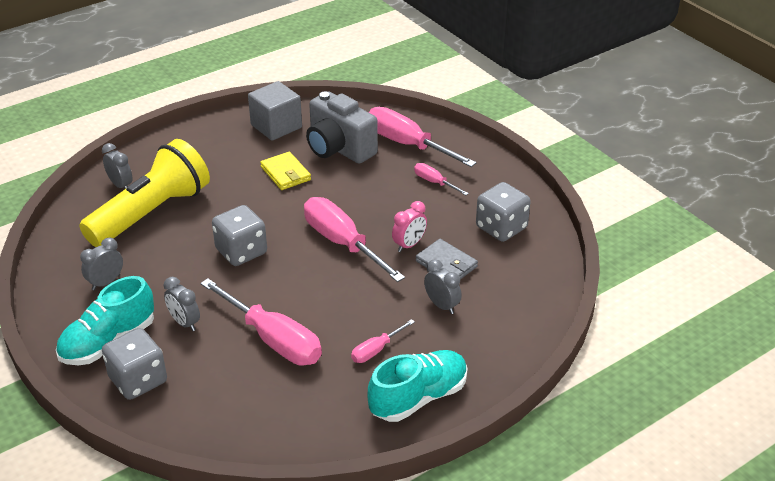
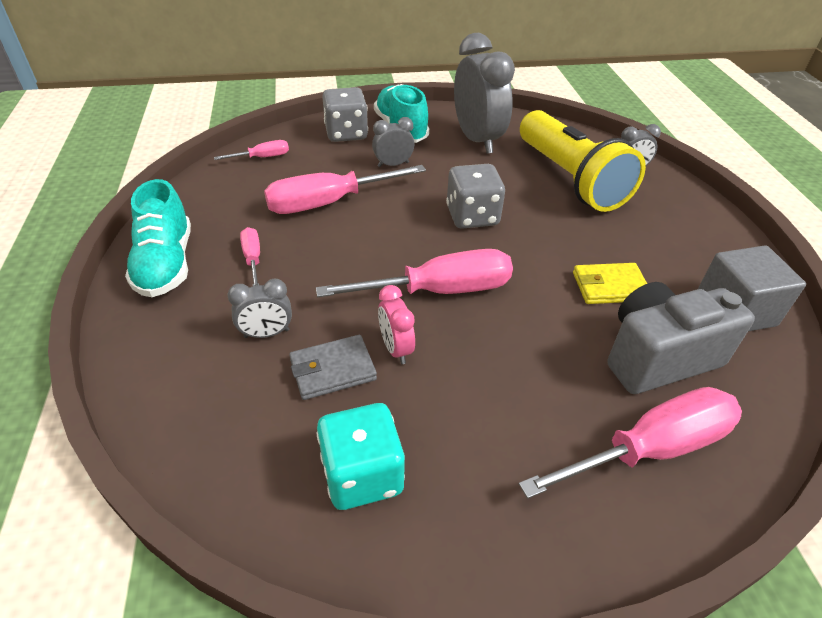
camera: 115 degrees right, 5 degrees up
grey clock [80,237,123,290] -> grey clock [454,33,515,154], size x2.06
pink screwdriver [414,163,469,195] -> pink screwdriver moved to [214,140,289,160]
grey dice [476,182,531,242] -> turquoise dice [317,403,405,510]

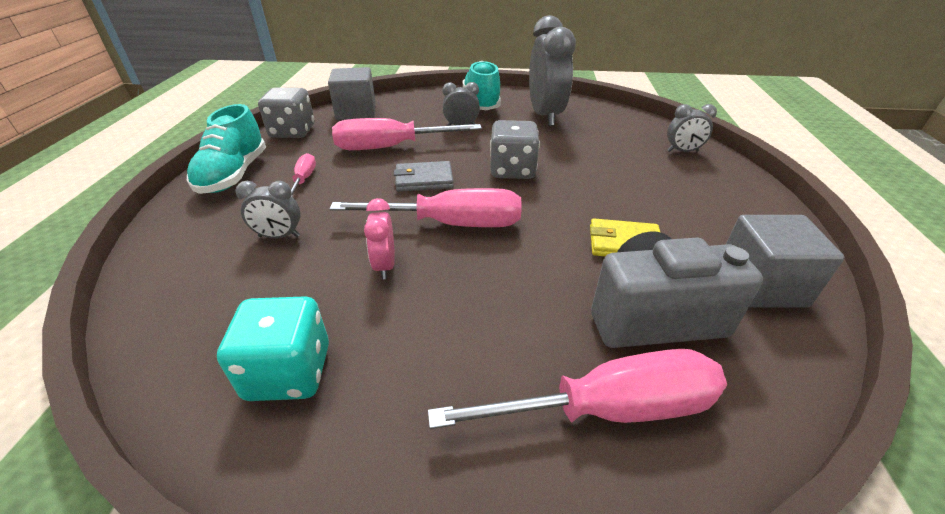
camera: 15 degrees right, 5 degrees down
pink screwdriver [214,140,289,160] -> grey cube [328,67,376,120]
grey wallet [289,335,377,400] -> grey wallet moved to [394,161,454,192]
grey dice [322,87,368,142] -> grey dice moved to [258,88,314,138]
yellow flashlight [520,110,646,212] -> none

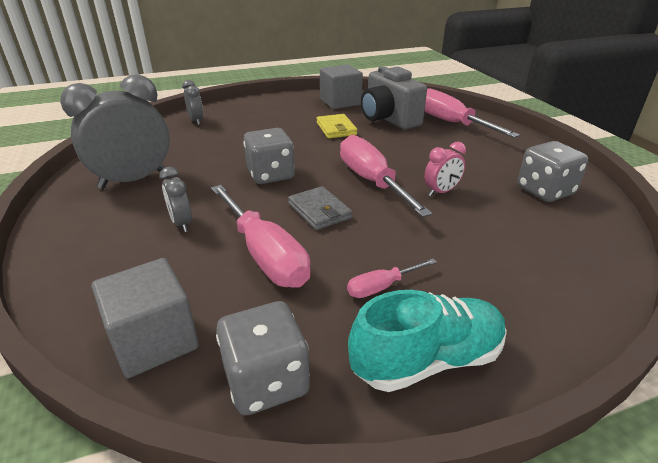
camera: 115 degrees left, 5 degrees down
turquoise dice [217,296,329,401] -> grey dice [517,141,588,202]
grey clock [235,181,301,238] -> none
turquoise shoe [463,61,501,110] -> none

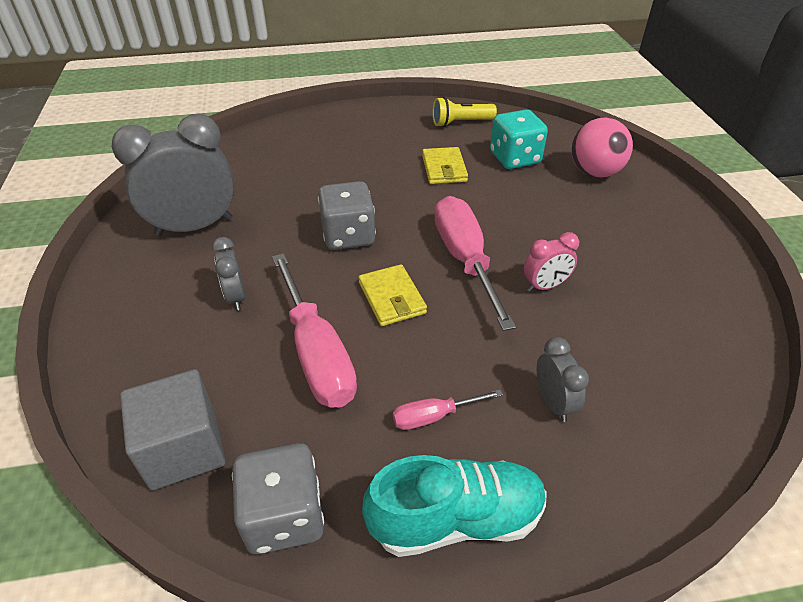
camera: 10 degrees right, 10 degrees up
grey clock [182,80,203,125] -> grey clock moved to [537,337,589,422]
grey wallet [288,186,352,230] -> yellow wallet [358,264,427,326]
grey cube [320,64,363,109] -> yellow flashlight [433,97,497,127]
grey camera [361,67,427,130] -> turquoise dice [490,110,548,169]
pink screwdriver [425,88,520,138] -> pink ball [571,118,633,178]
grey dice [517,141,588,202] -> none

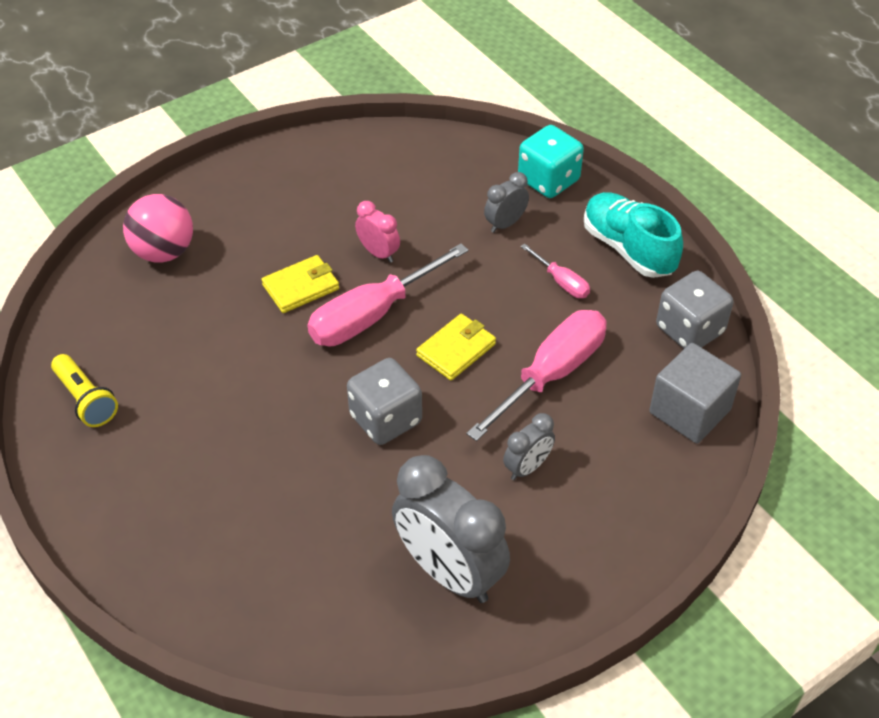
camera: 115 degrees left, 5 degrees up
yellow wallet [422,147,468,184] -> yellow wallet moved to [261,255,339,313]
turquoise dice [490,110,548,169] -> turquoise dice moved to [518,125,584,198]

